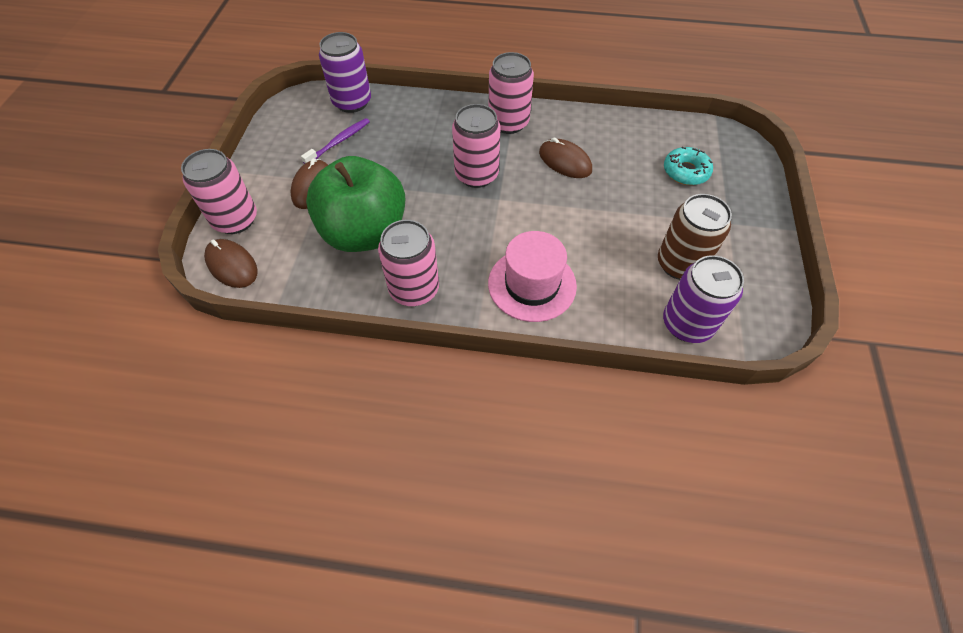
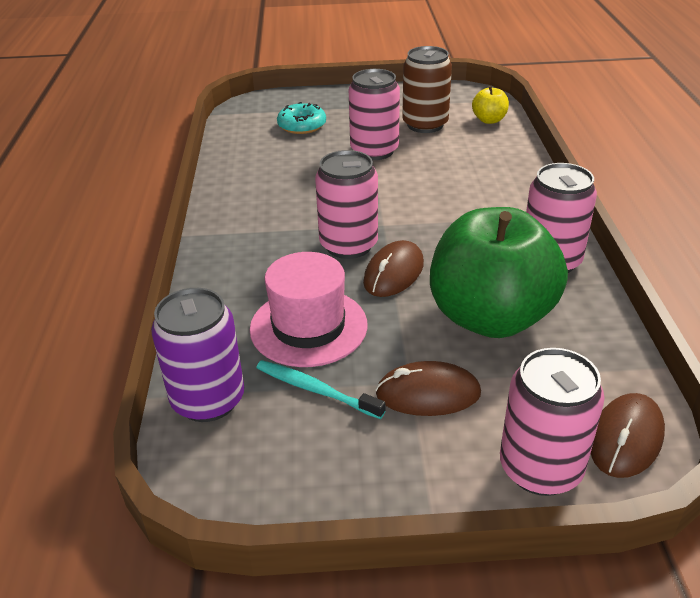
camera: 100 degrees left, 20 degrees down
purple toothbrush [301,118,370,164] -> turquoise toothbrush [256,360,385,419]
pink hat [488,231,577,322] -> pink hat moved to [250,252,367,367]
pink can [489,52,534,134] -> pink can moved to [349,69,400,160]
brown mouse [539,138,592,178] -> brown mouse moved to [363,240,424,297]
purple can [663,255,744,343] -> yellow apple [472,86,509,124]

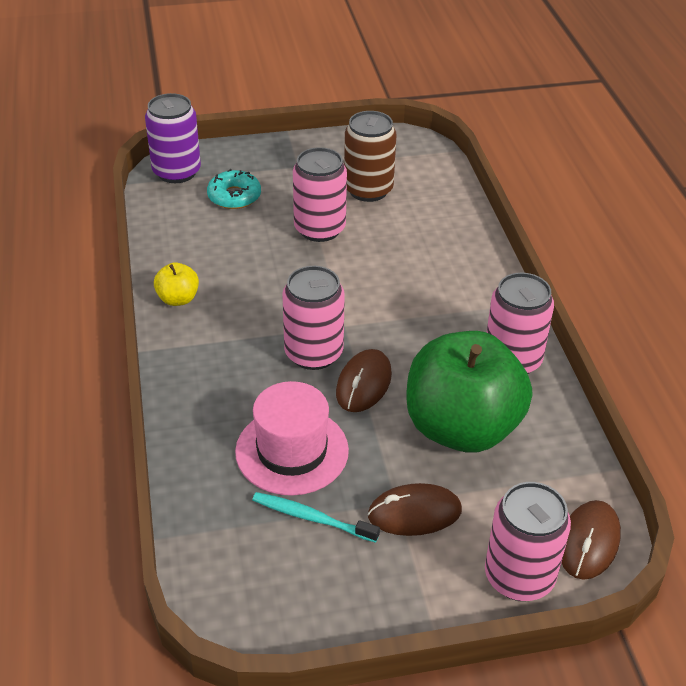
camera: 10 degrees left, 5 degrees up
purple can [151,288,244,422] -> purple can moved to [145,93,201,183]
yellow apple [472,86,509,124] -> yellow apple moved to [154,262,199,306]

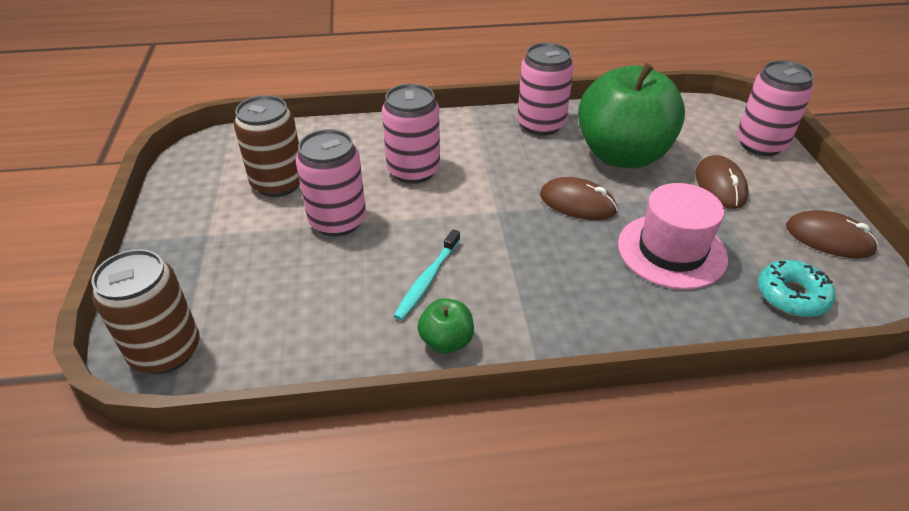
camera: 85 degrees left, 0 degrees up
purple can [145,93,201,183] -> brown can [91,249,200,374]
yellow apple [154,262,199,306] -> green apple [417,298,474,354]
turquoise donut [207,169,261,209] -> turquoise donut moved to [758,260,835,317]
turquoise toothbrush [252,492,380,543] -> turquoise toothbrush moved to [394,229,460,321]
pink can [282,266,345,370] -> pink can moved to [382,84,440,184]
brown mouse [561,500,621,580] -> brown mouse moved to [786,210,878,259]

